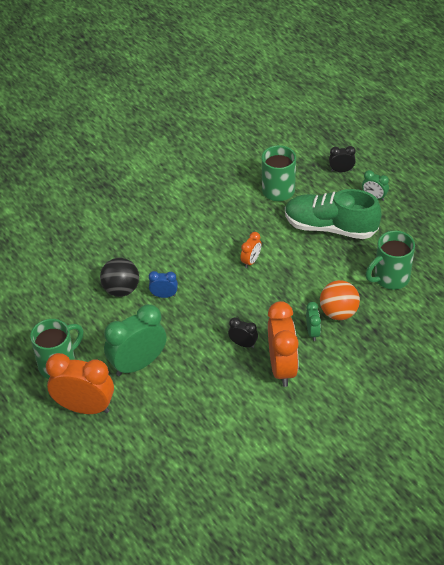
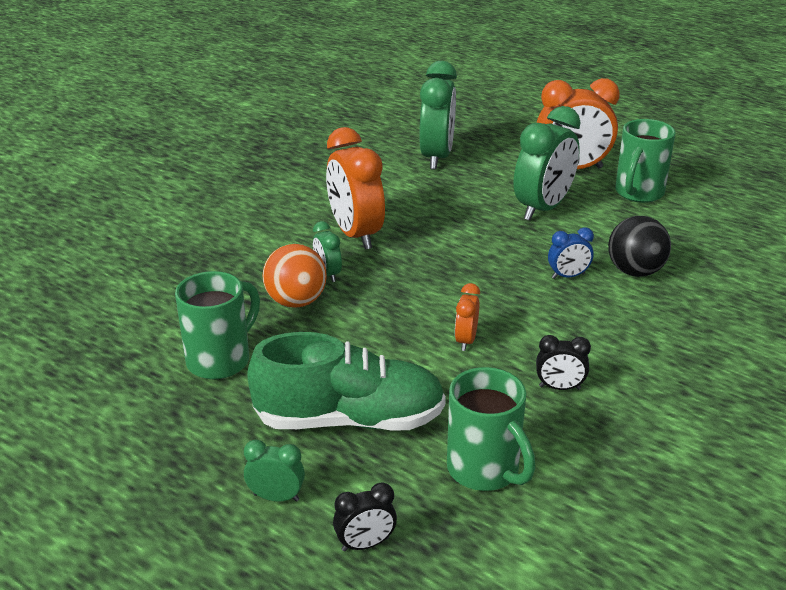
camera: 160 degrees right, 15 degrees down
black clock [228,317,258,348] -> black clock moved to [536,335,591,390]
none -> green clock [419,61,457,169]

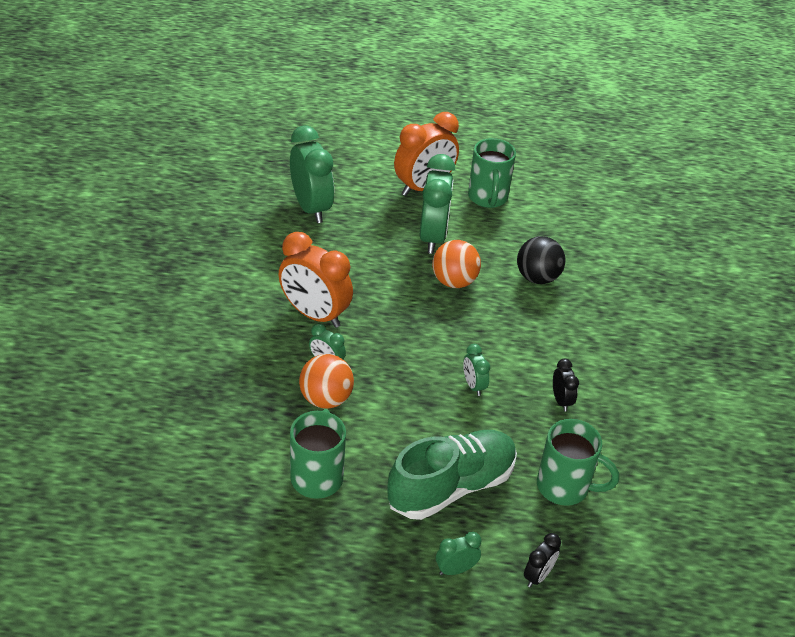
camera: 35 degrees left, 10 degrees up
orange clock [455,283,480,351] -> green clock [463,344,490,396]
black clock [536,335,591,390] -> black clock turned 75 degrees counterclockwise [553,359,579,412]
blue clock [548,227,594,279] -> none
none -> orange ball [432,240,481,288]

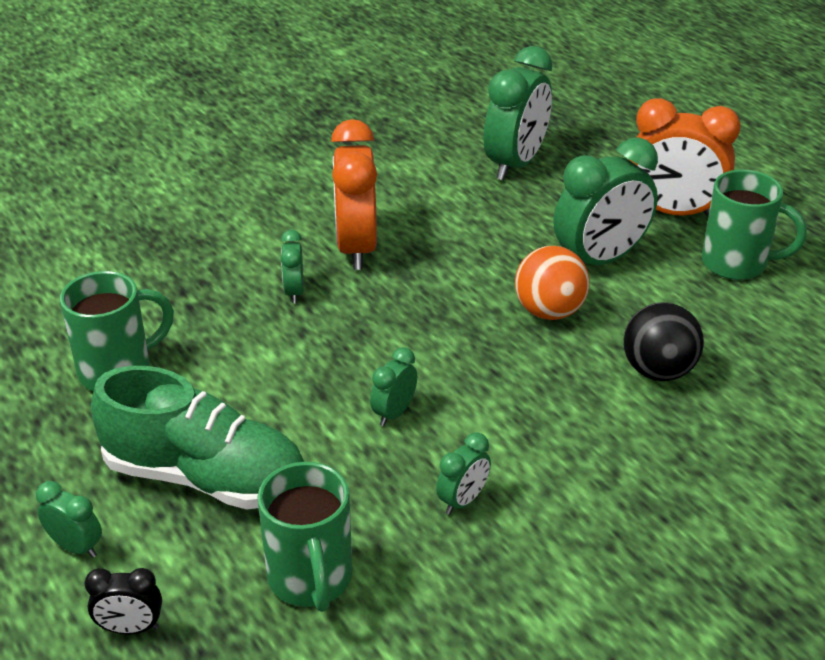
camera: 55 degrees right, 5 degrees down
orange ball [299,354,354,408] -> none
green mug [468,138,516,208] -> green mug turned 120 degrees counterclockwise [702,170,807,280]
black clock [553,359,579,412] -> green clock [436,433,491,515]

